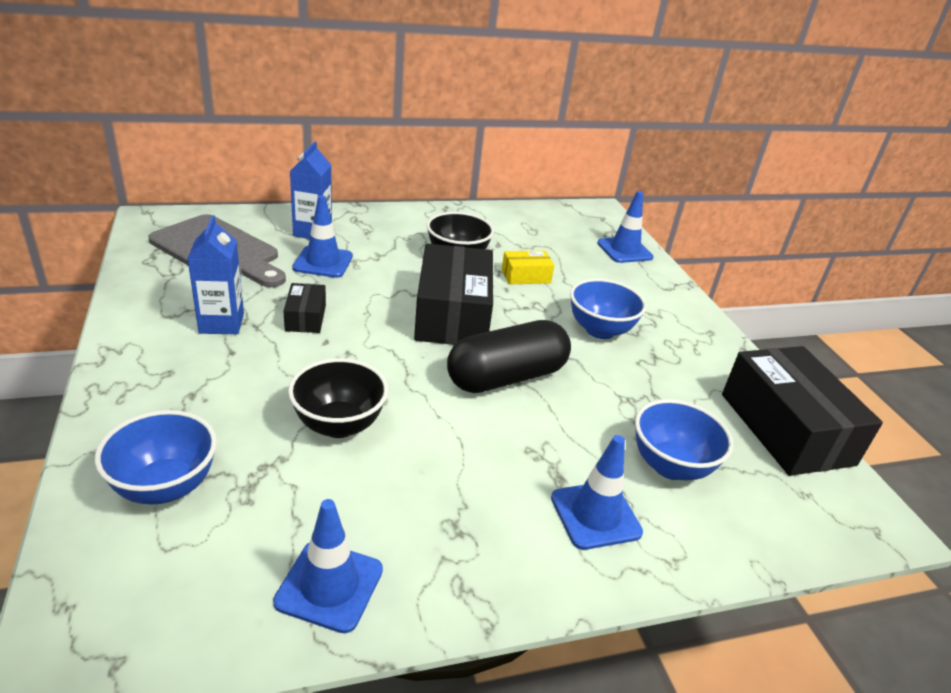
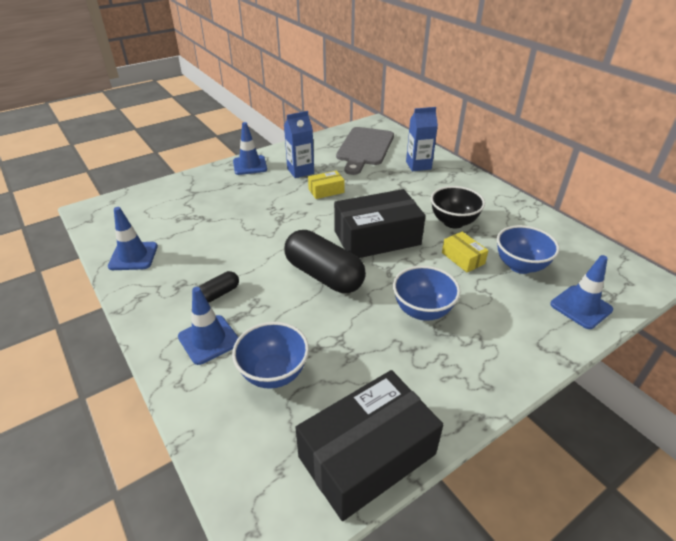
camera: 75 degrees right, 5 degrees up
blue bowl [95,410,217,505] -> blue bowl moved to [497,225,560,274]
black box [283,283,326,333] -> yellow box [308,171,345,199]
black bowl [288,358,388,438] -> none
blue traffic cone [292,195,353,278] -> blue traffic cone moved to [233,122,267,175]
none -> black capsule [199,271,239,303]

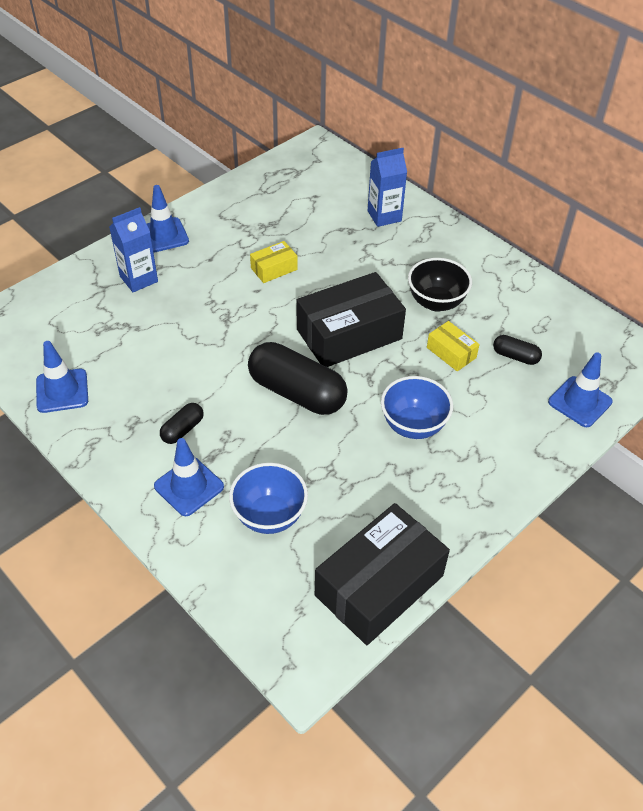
camera: 10 degrees left, 10 degrees up
blue carton [284,111,314,178] -> blue carton moved to [109,207,158,292]
grey cutting board [336,127,394,175] -> none
blue bowl [497,225,560,274] -> black capsule [493,335,542,365]

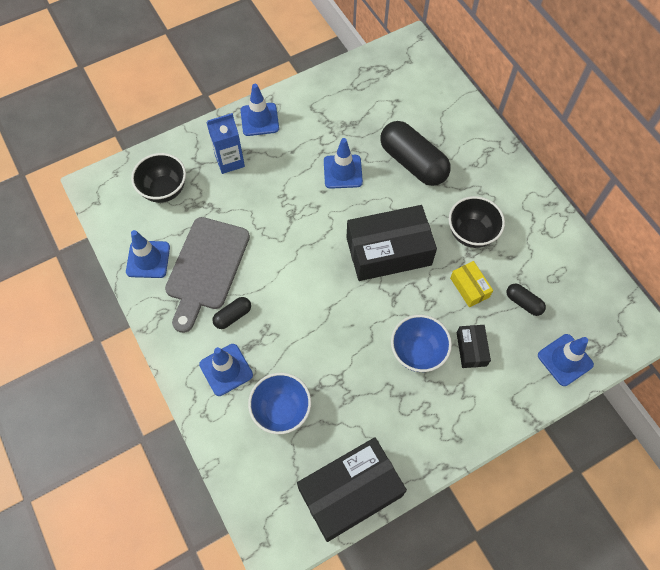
camera: 15 degrees right, 15 degrees up
black capsule [248,342,348,415] -> black capsule moved to [381,121,451,186]
yellow box [250,241,298,283] -> blue traffic cone [324,138,363,189]
blue carton [368,148,407,227] -> none
none -> black bowl [131,153,186,203]
none -> grey cutting board [165,217,250,333]
none -> black box [457,325,491,368]

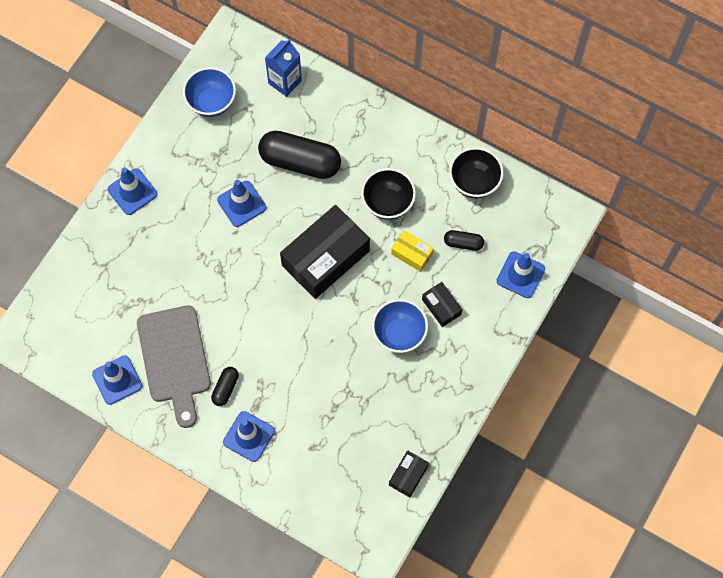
camera: 30 degrees left, 5 degrees up
black bowl [131,153,186,203] -> black bowl moved to [449,147,504,198]
blue carton [206,113,245,174] -> blue carton moved to [265,39,302,97]
blue bowl [248,373,311,434] -> blue bowl moved to [183,67,236,117]
black box [297,437,407,542] -> black box [389,450,429,498], size x0.47

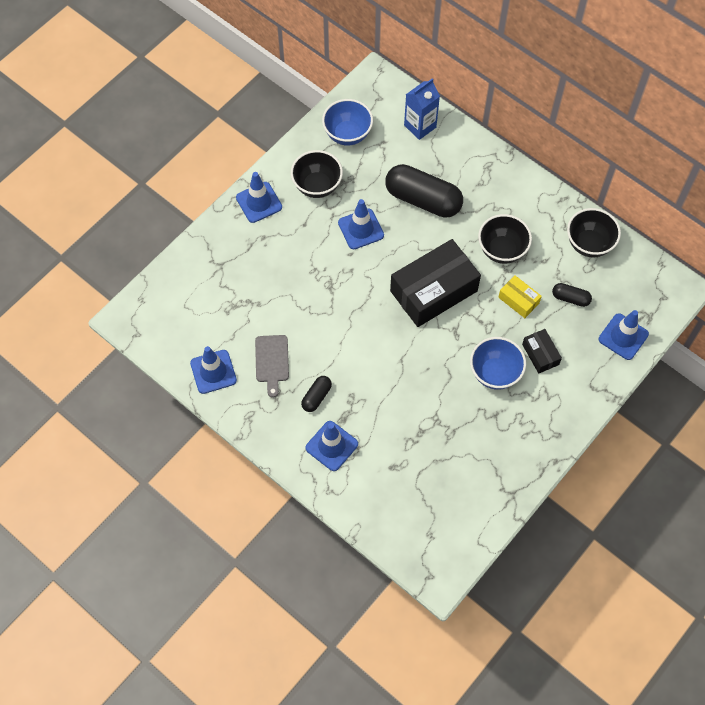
camera: 10 degrees right, 5 degrees down
grey cutting board [137,305,211,428] -> grey cutting board [255,335,289,398], size x0.55
black box [389,450,429,498] -> none
none -> black bowl [291,150,343,198]

